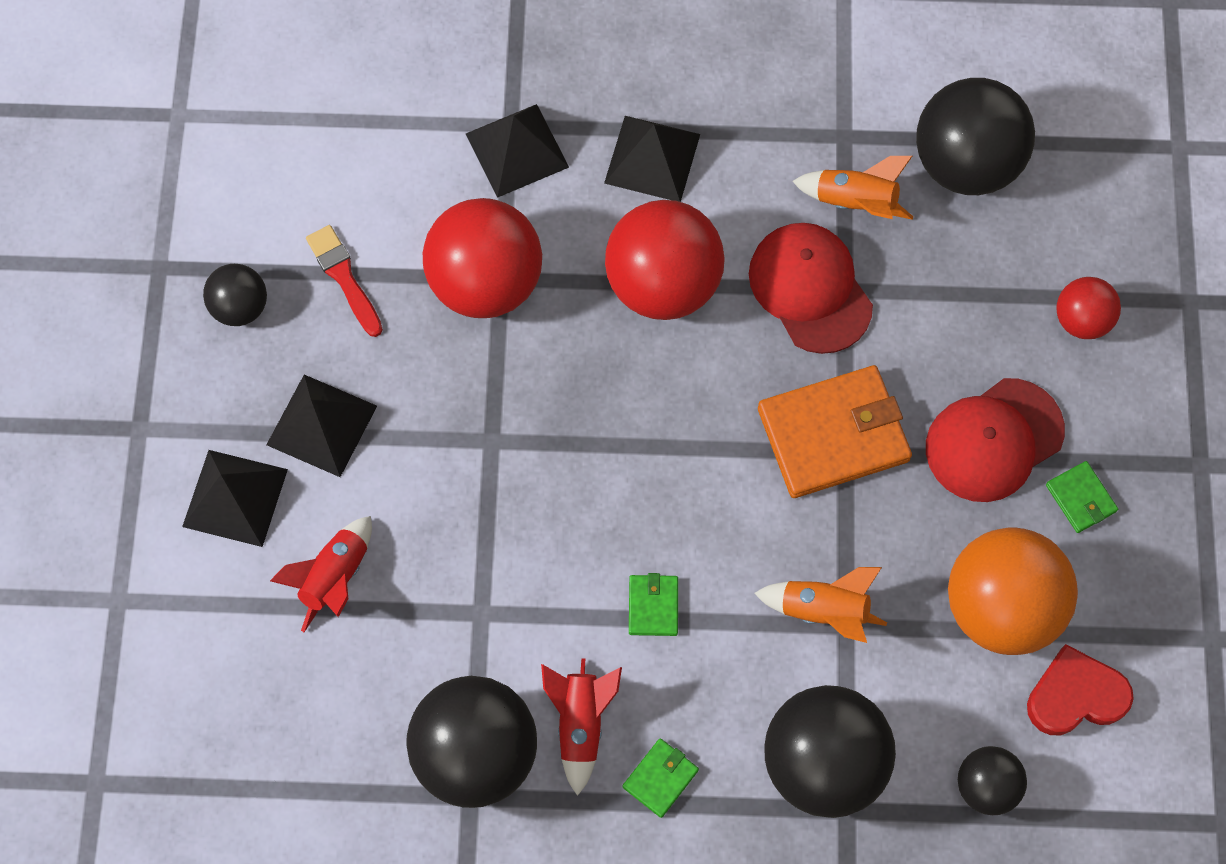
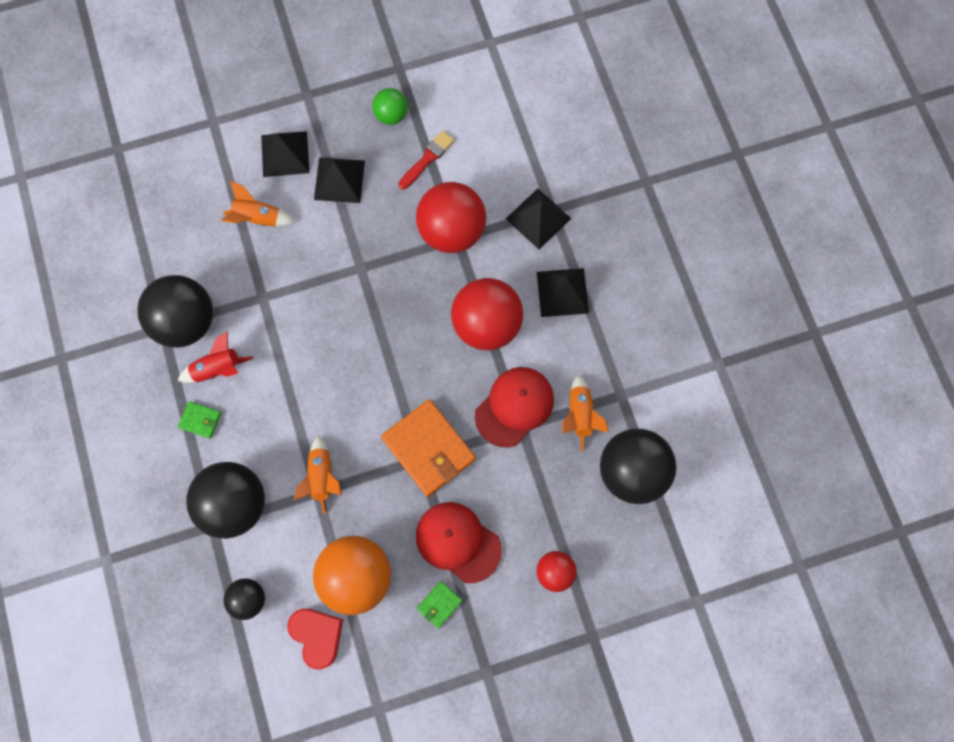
camera: 70 degrees right, 5 degrees up
black ball [203,264,267,326] -> green ball [372,88,408,125]
red rocket [270,516,372,632] -> orange rocket [221,181,296,227]
green wallet [629,573,678,636] -> none

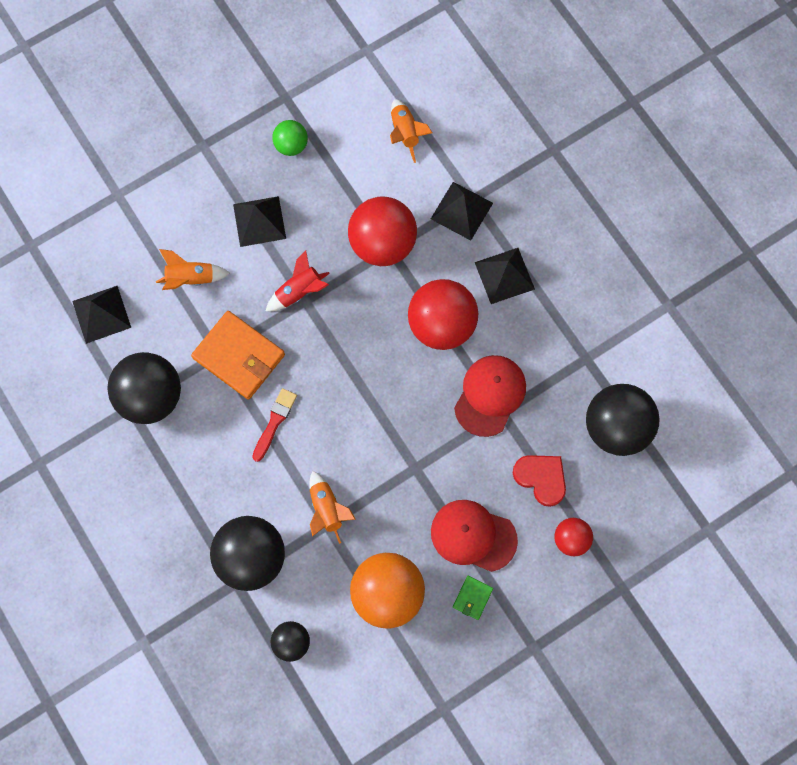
camera: 15 degrees left, 0 degrees up
red rocket [177,331,253,383] -> red rocket moved to [266,250,330,311]
green wallet [178,401,221,439] -> none
black pyramid [261,131,309,177] -> black pyramid moved to [72,286,131,344]
red heart [287,609,343,669] -> red heart moved to [513,455,566,507]
orange wallet [381,399,476,497] -> orange wallet moved to [191,311,285,400]
red brush [398,131,454,190] -> red brush moved to [252,388,297,462]
orange rocket [562,374,609,451] -> orange rocket moved to [390,99,432,163]

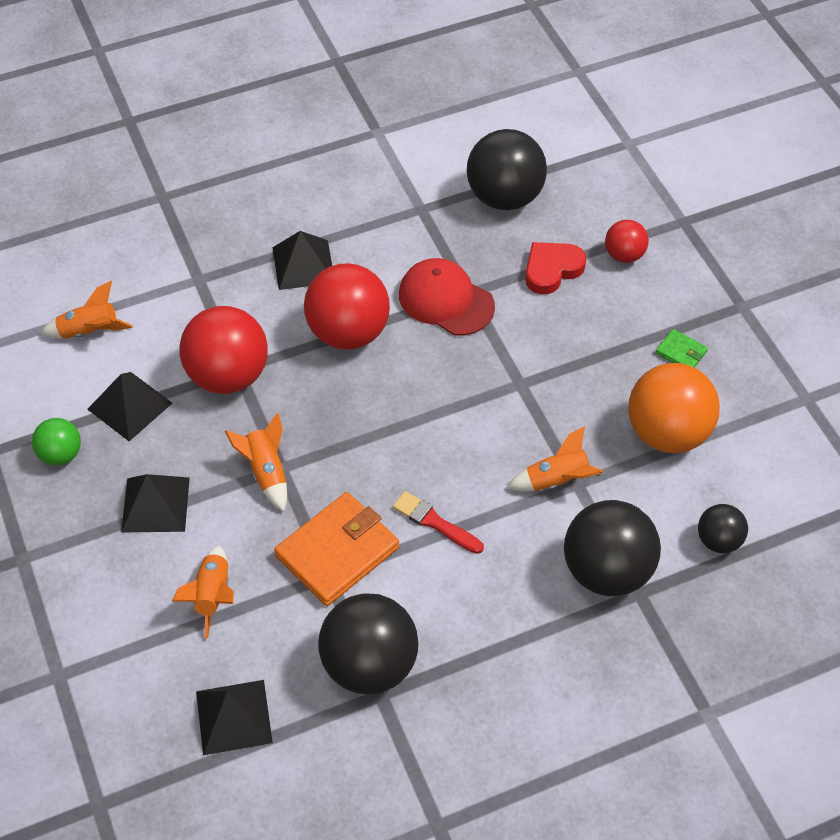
camera: 80 degrees left, 20 degrees down
red rocket [266,250,330,311] -> orange rocket [225,413,287,512]
black pyramid [431,182,493,240] -> black pyramid moved to [87,372,172,441]
red cap [431,500,518,572] -> none

